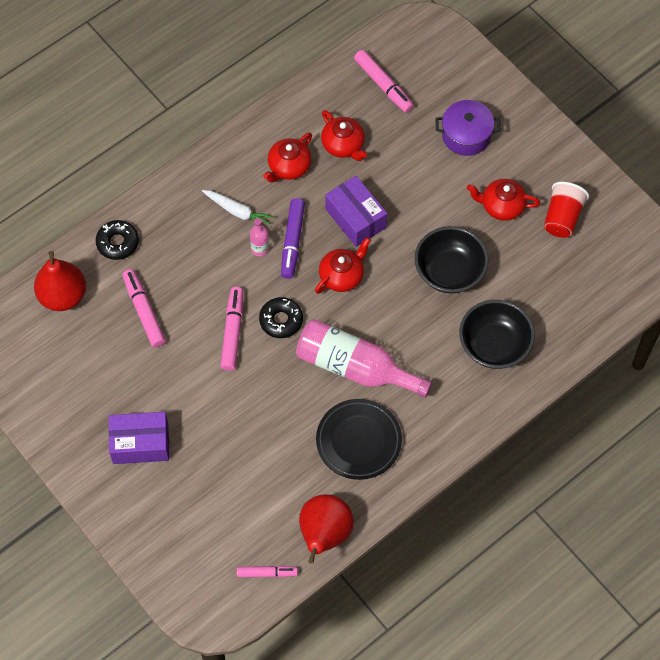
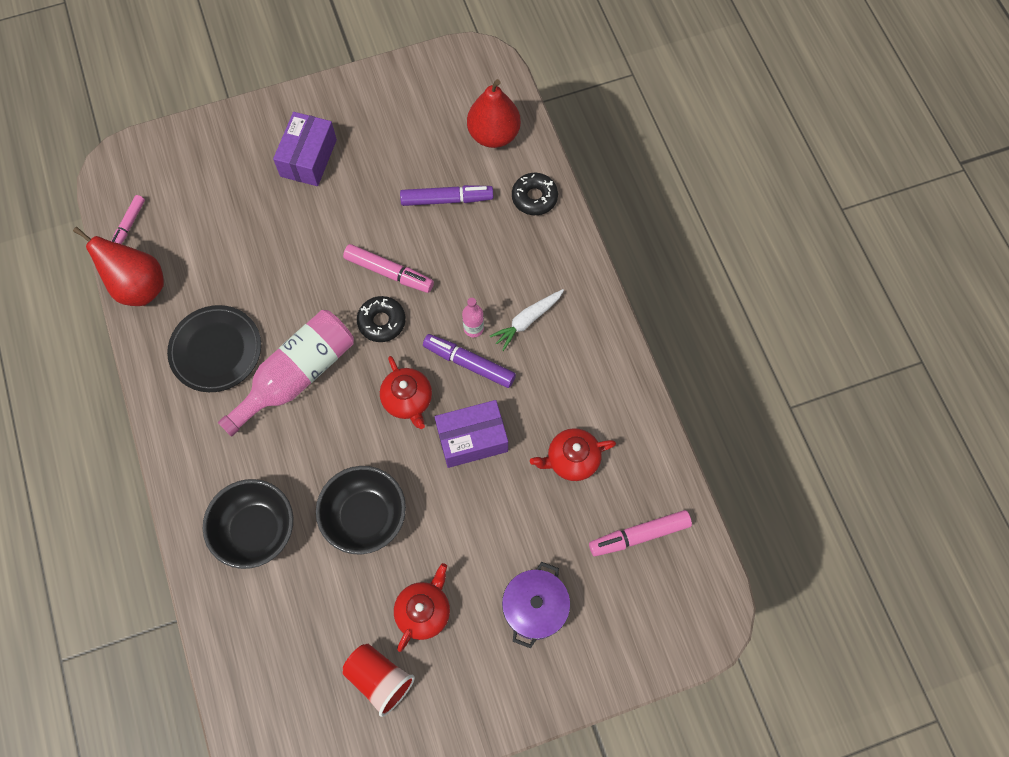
camera: 110 degrees right, 5 degrees up
pink marker [122,269,166,348] -> purple marker [400,185,493,206]
red teapot [263,132,312,182] -> none

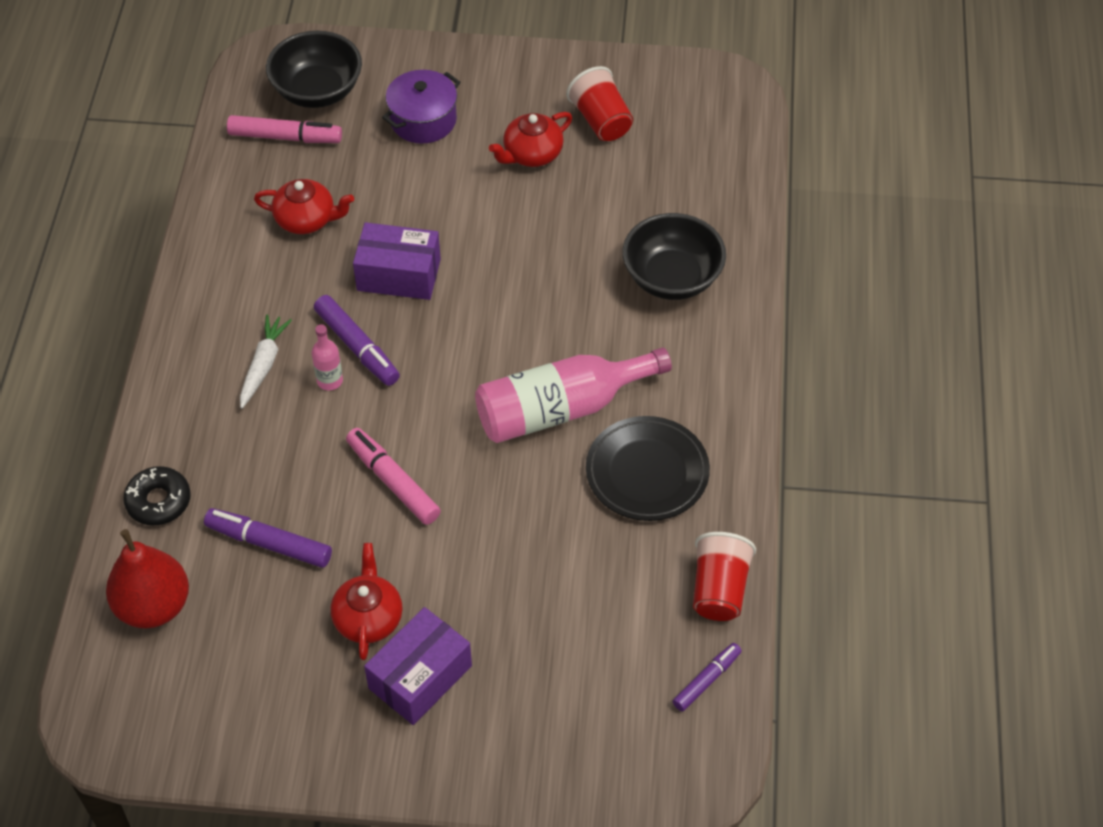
camera: 155 degrees left, 15 degrees down
red pear [73,227,164,306] -> red cup [693,532,756,621]
pink marker [112,195,145,244] -> purple marker [673,643,742,711]
black bowl [316,466,406,555] -> black bowl moved to [266,31,362,108]
black donut [357,296,406,342] -> none
red teapot [380,356,432,429] -> red teapot moved to [330,543,403,660]
white carrot [490,289,564,351] -> white carrot turned 60 degrees counterclockwise [240,314,292,409]

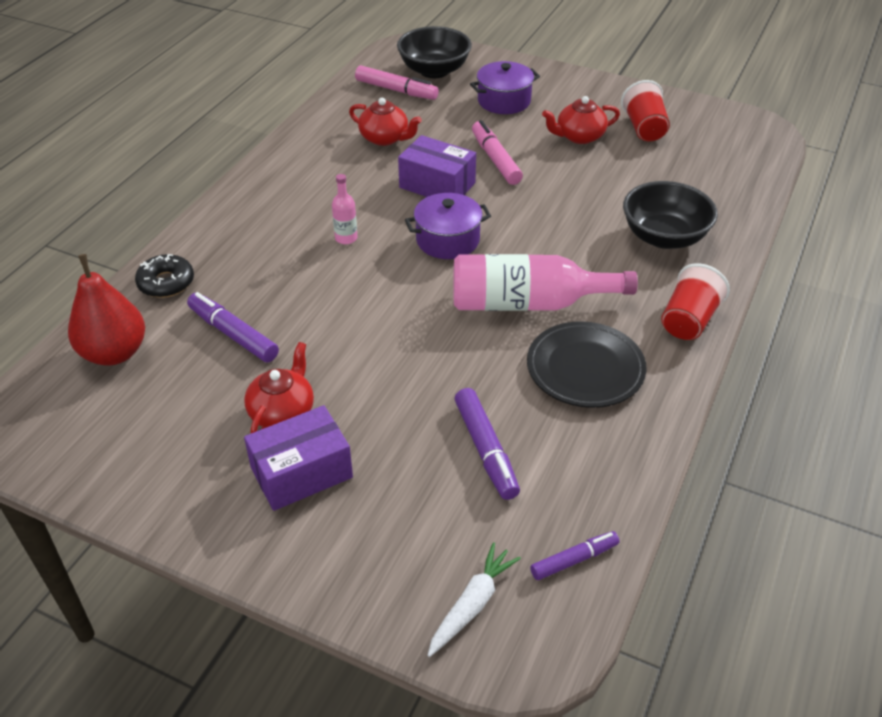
camera: 20 degrees right, 10 degrees down
white carrot [240,314,292,409] -> white carrot moved to [427,542,521,657]
purple marker [314,295,400,386] -> purple marker moved to [455,388,520,500]
pink marker [346,428,441,525] -> pink marker moved to [472,120,523,185]
red cup [693,532,756,621] -> red cup moved to [661,263,730,340]
none -> purple pot [405,193,491,259]

